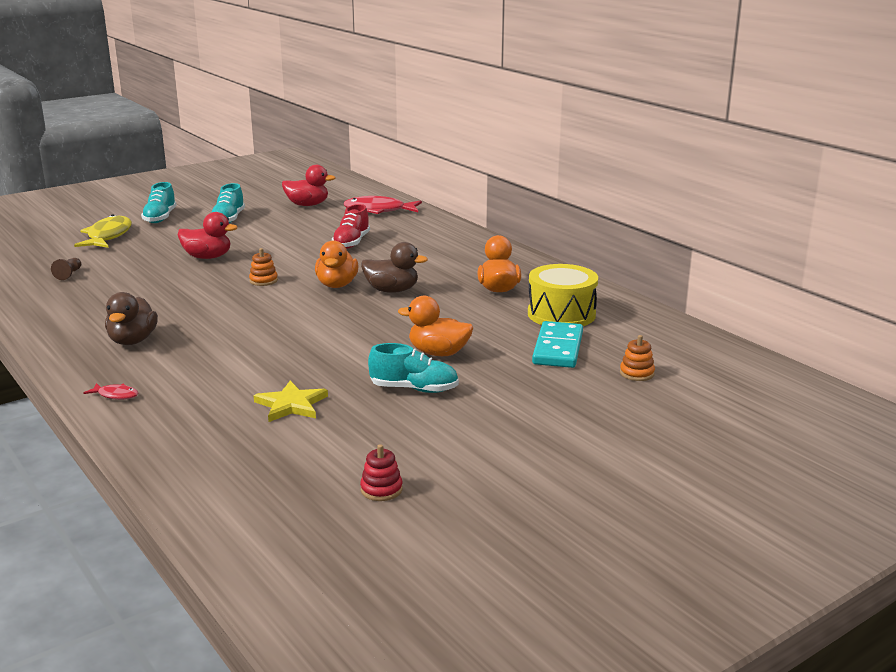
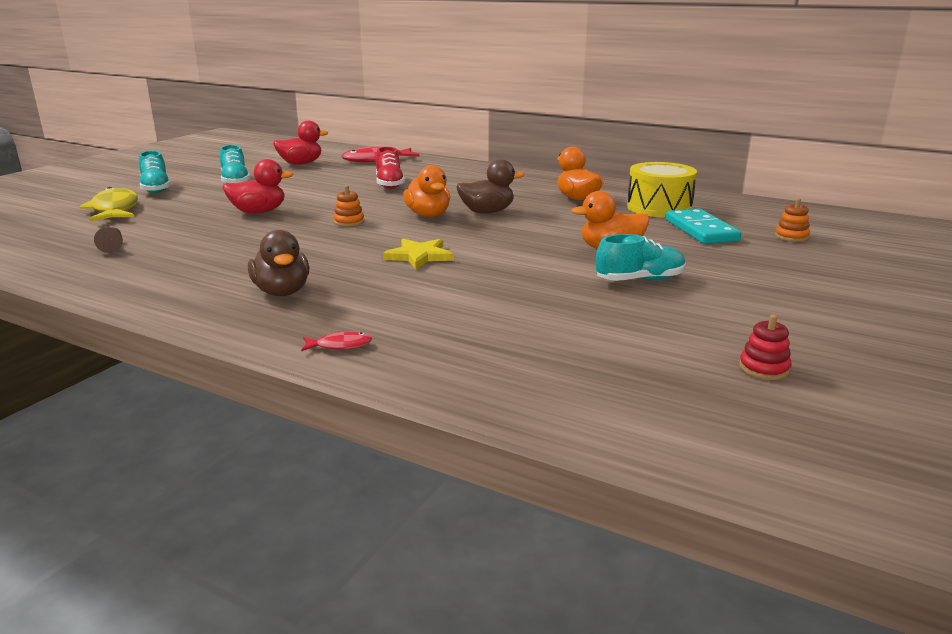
camera: 25 degrees left, 0 degrees up
yellow star [254,381,328,422] -> yellow star moved to [383,238,454,269]

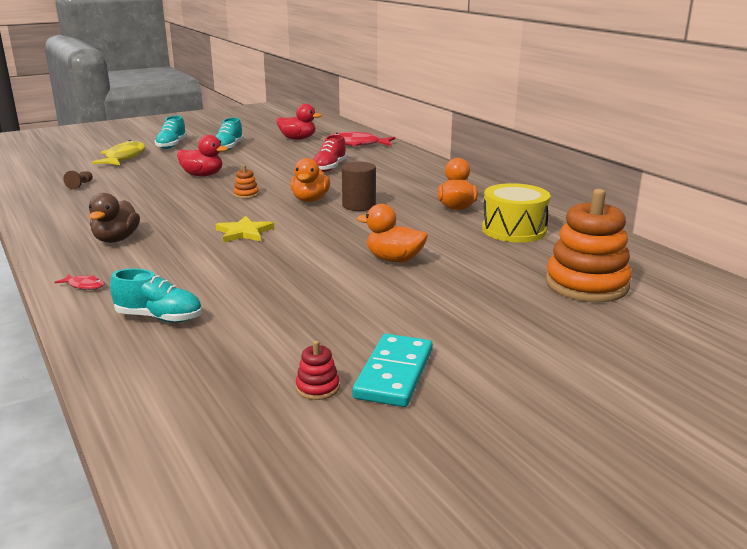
camera: 30 degrees right, 0 degrees up
brown duck [456,159,524,214] -> brown cylinder [342,162,376,211]
turquoise shoe [596,234,686,281] -> turquoise shoe moved to [110,268,202,323]
turquoise domino [665,208,741,244] -> turquoise domino moved to [352,334,433,407]
orange stacking toy [775,198,810,242] -> orange stacking toy [546,189,632,302], size x2.41

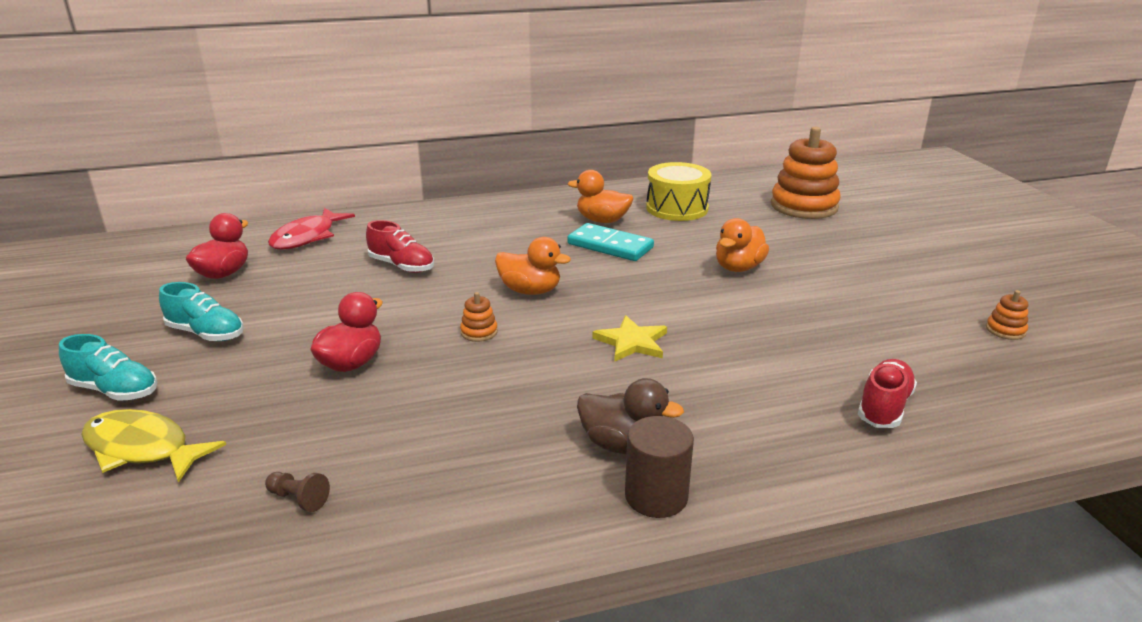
camera: 75 degrees left, 5 degrees up
red fish [55,274,105,290] -> none
turquoise shoe [110,268,202,323] -> red shoe [858,359,917,428]
red stacking toy [296,341,340,400] -> orange stacking toy [986,290,1028,340]
brown cylinder [342,162,376,211] -> brown cylinder moved to [625,416,694,518]
turquoise domino [352,334,433,407] -> turquoise domino moved to [567,223,654,261]

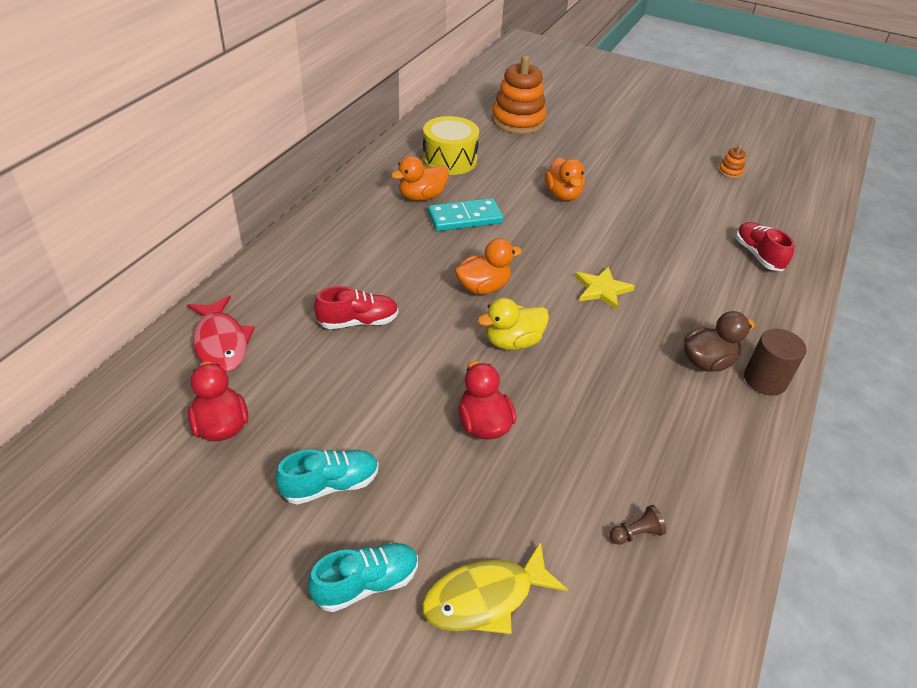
camera: 50 degrees left, 15 degrees up
orange stacking toy [460,292,498,342] -> yellow duck [477,298,549,350]

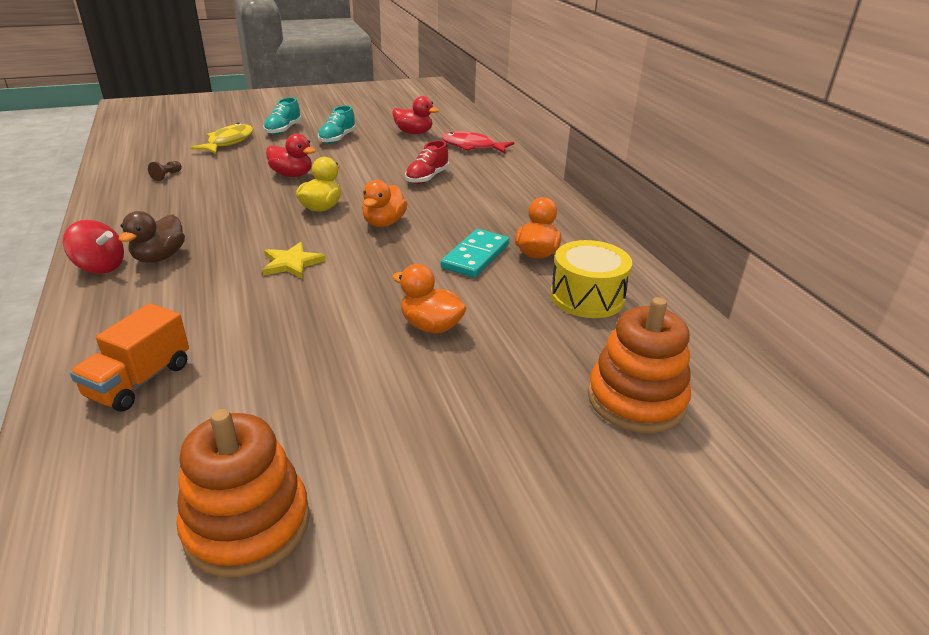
camera: 135 degrees right, 10 degrees down
orange stacking toy [718,145,746,178] -> orange stacking toy [176,409,310,578], size x2.41
red shoe [736,222,794,271] -> orange truck [70,303,189,412]
brown cylinder [744,329,806,396] -> red spinning top [63,220,124,274]

